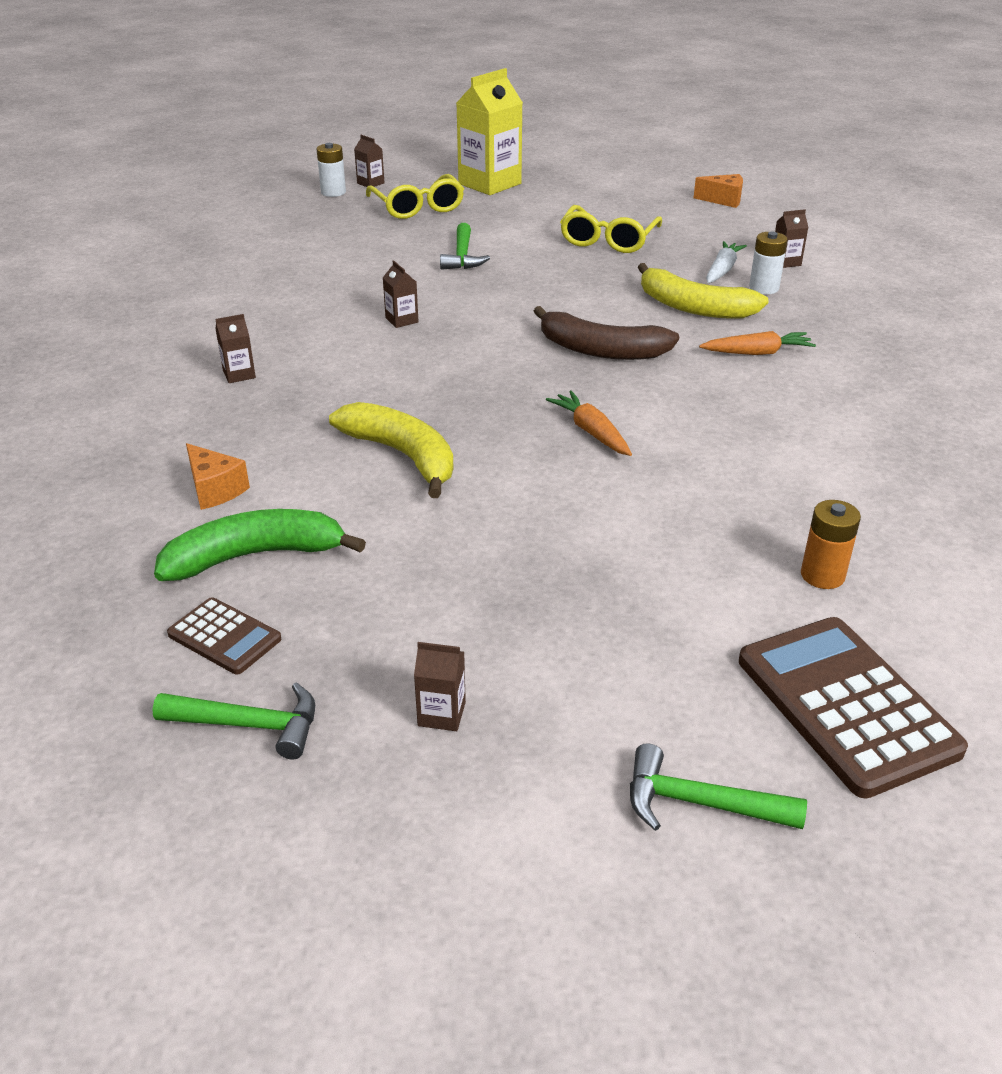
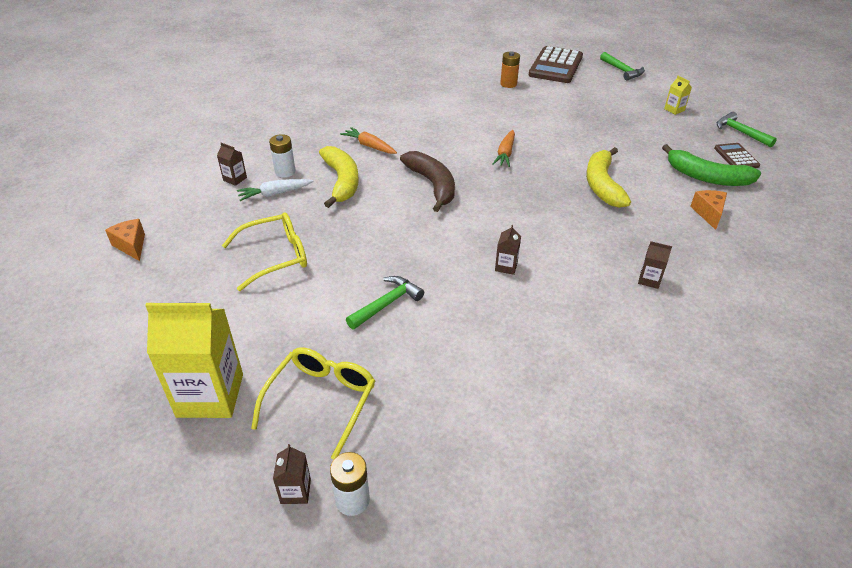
camera: 135 degrees left, 5 degrees up
brown carton [414,642,466,731] -> yellow carton [664,76,692,115]

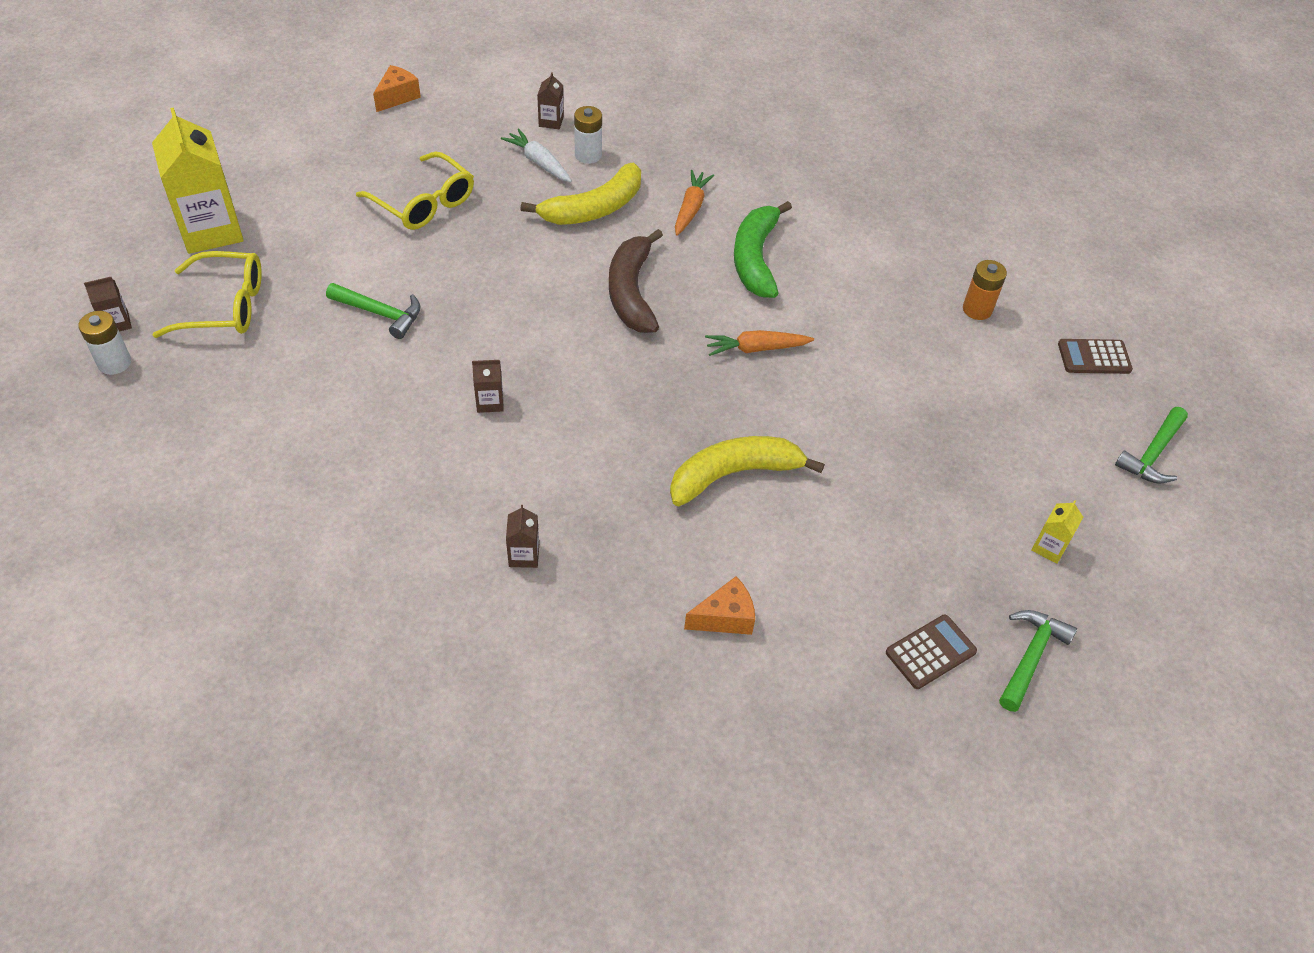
camera: 65 degrees right, 10 degrees up
brown banana [400,151,455,212] -> brown banana turned 135 degrees clockwise [609,229,663,333]
brown calculator [528,46,583,83] -> brown calculator [1058,339,1133,374], size x0.53
green banana [662,144,761,186] -> green banana moved to [734,201,792,298]

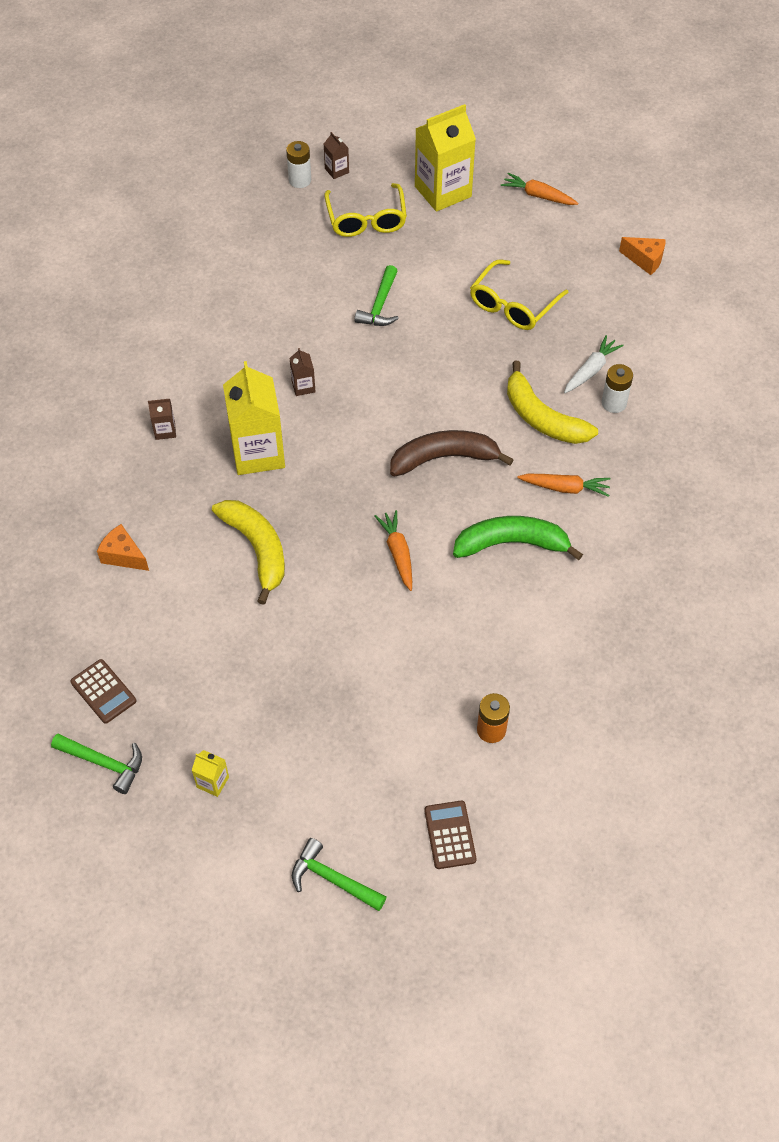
camera: 85 degrees right, 5 degrees up
brown carton [537,72,564,129] -> none
orange cheese [684,576,755,635] -> orange cheese turned 150 degrees clockwise [97,524,149,571]
none -> yellow carton [223,361,285,475]
none -> orange carrot [501,173,579,205]

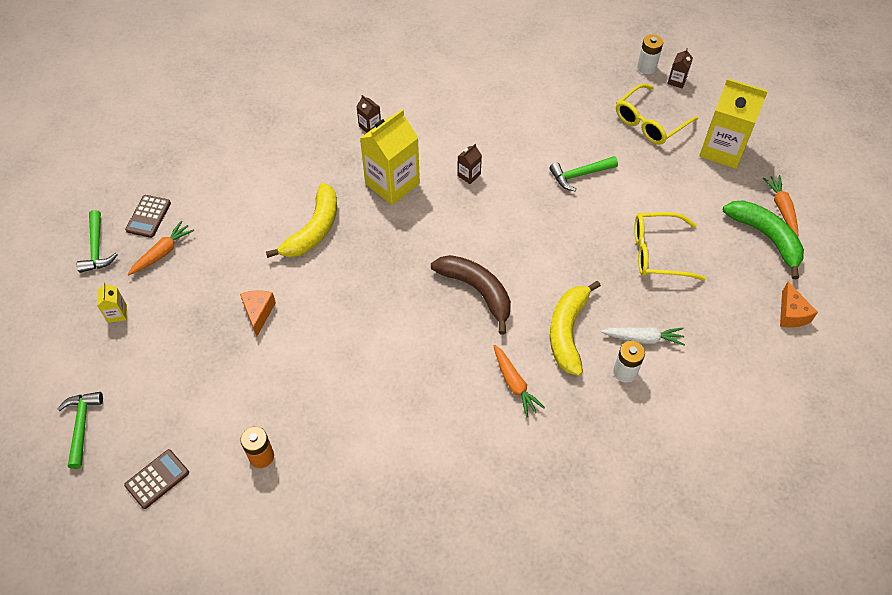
camera: 55 degrees right, 0 degrees up
orange cheese [97,524,149,571] -> orange cheese moved to [240,290,276,336]
orange carrot [375,510,412,591] -> orange carrot moved to [128,221,194,275]
green banana [453,516,583,560] -> green banana moved to [723,200,804,279]

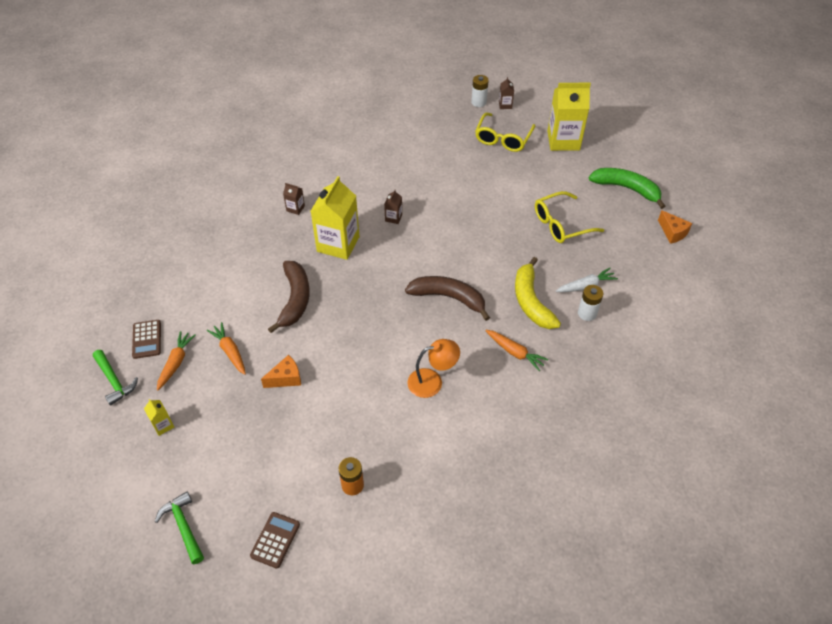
camera: 25 degrees left, 5 degrees down
orange cheese [240,290,276,336] -> orange cheese turned 90 degrees clockwise [261,355,301,388]
yellow banana [266,183,337,258] -> brown banana [268,261,310,333]
green hammer [549,156,618,191] -> none
orange carrot [763,175,799,237] -> orange carrot moved to [207,322,246,375]
none -> orange lamp [407,339,460,398]

